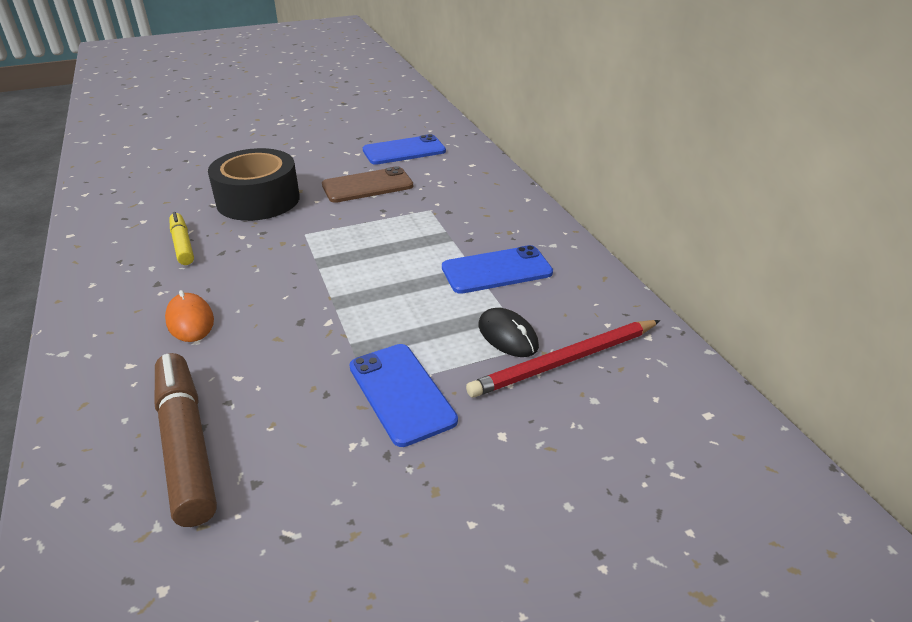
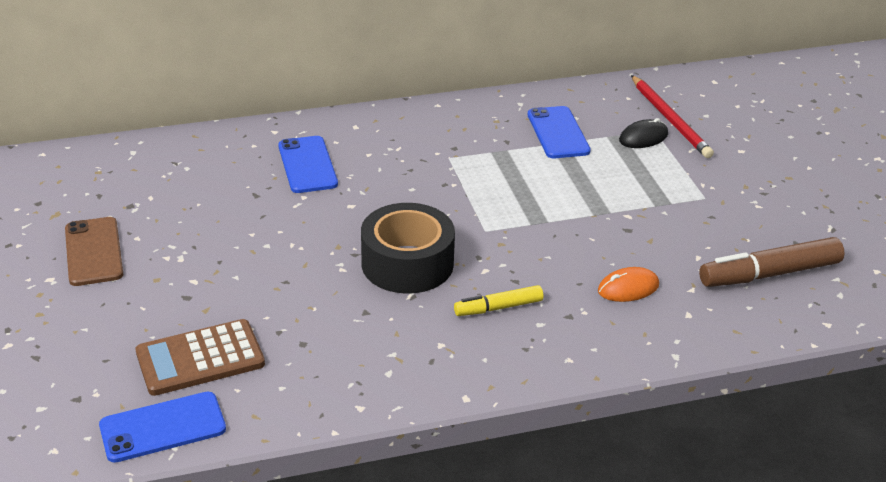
camera: 85 degrees left, 0 degrees up
brown phone [322,166,413,203] -> brown phone moved to [65,217,123,286]
blue phone [349,344,458,447] -> blue phone moved to [99,392,226,463]
none -> brown calculator [136,319,265,396]

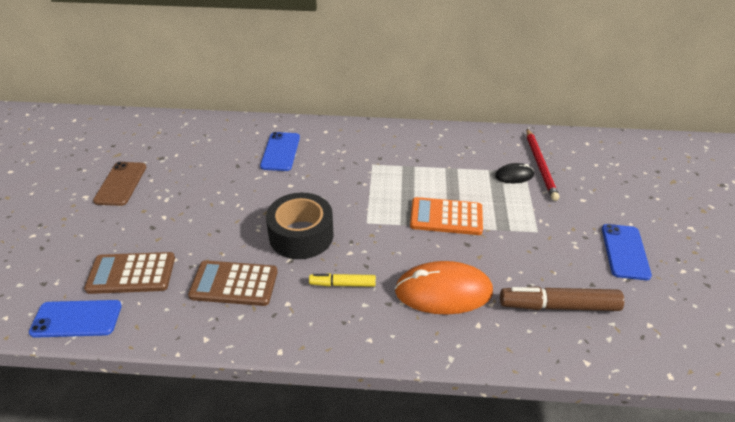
camera: 20 degrees right, 5 degrees up
blue phone [528,106,591,158] -> blue phone moved to [602,224,652,280]
orange mouse [598,267,659,302] -> orange mouse [395,261,493,315], size x1.98
none -> brown calculator [188,260,278,306]
none -> orange calculator [410,197,483,235]

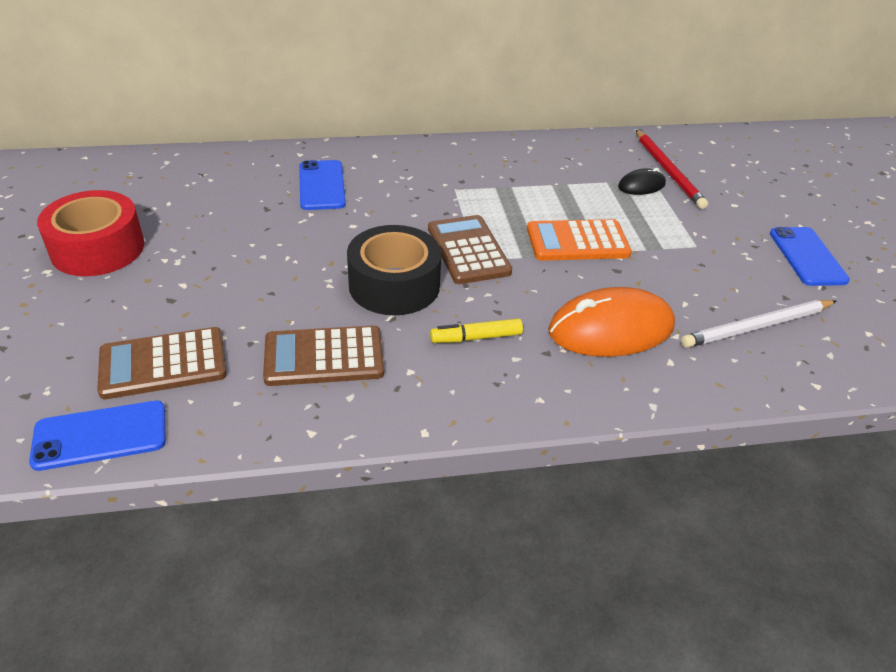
camera: 15 degrees left, 0 degrees up
brown phone [93,162,146,206] -> red tape [37,190,144,276]
brown marker [500,286,624,311] -> white pencil [681,300,836,348]
none -> brown calculator [428,215,512,284]

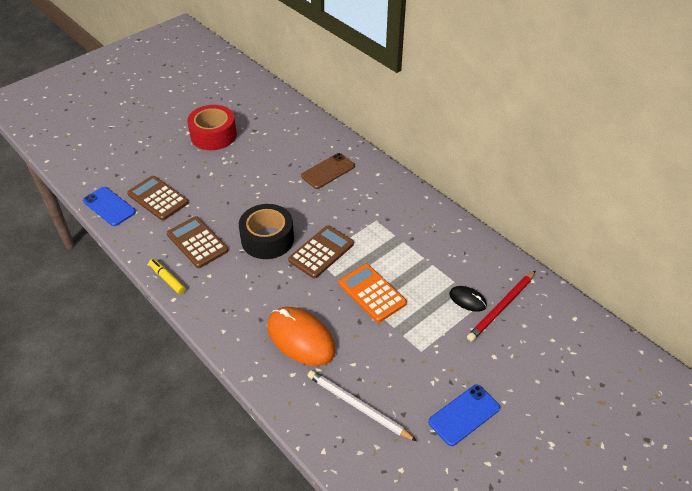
camera: 60 degrees right, 5 degrees up
blue phone [299,160,346,210] -> brown phone [301,153,355,189]
yellow marker [430,318,523,343] -> yellow marker moved to [149,259,186,294]

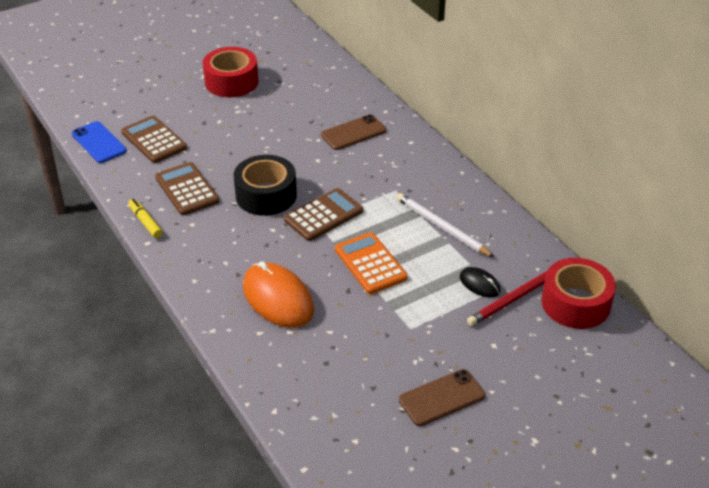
camera: 10 degrees right, 5 degrees down
white pencil [308,370,417,441] -> white pencil moved to [397,193,494,257]
blue phone [428,384,500,446] -> brown phone [399,369,485,426]
none -> red tape [542,258,616,329]

